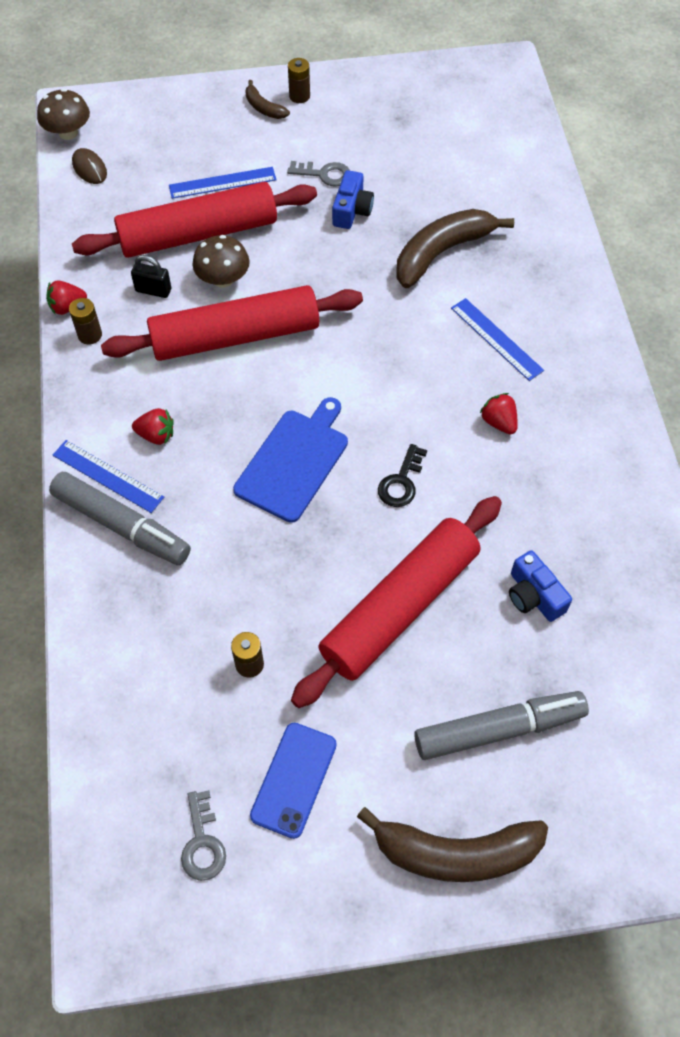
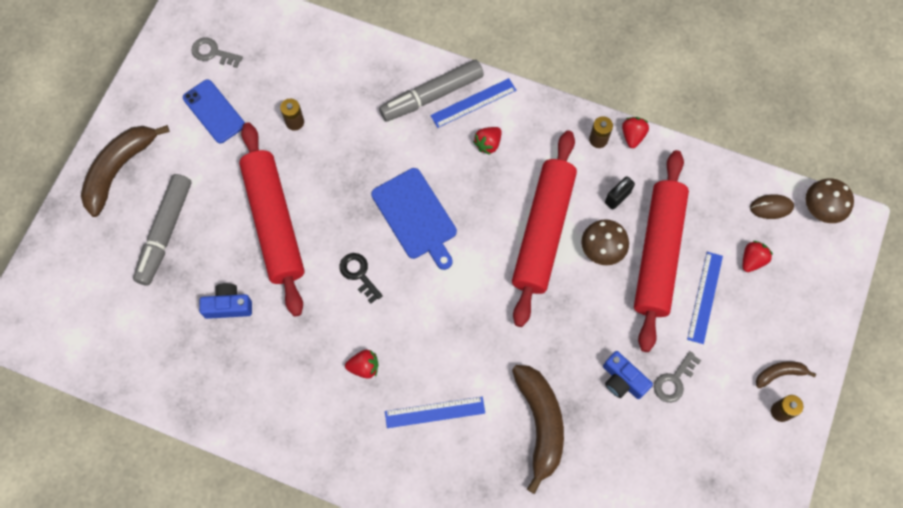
camera: 120 degrees right, 10 degrees up
none -> red strawberry [743,241,773,272]

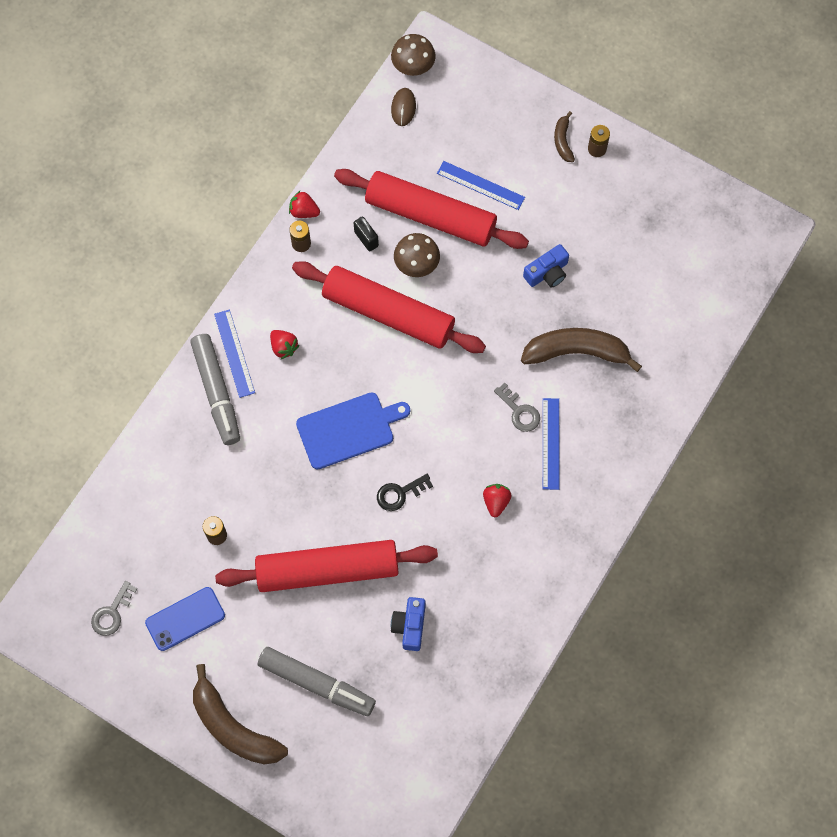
camera: 80 degrees left, 0 degrees up
grey key [654,351,701,403] -> grey key moved to [494,383,540,432]
red strawberry [743,241,773,272] -> none

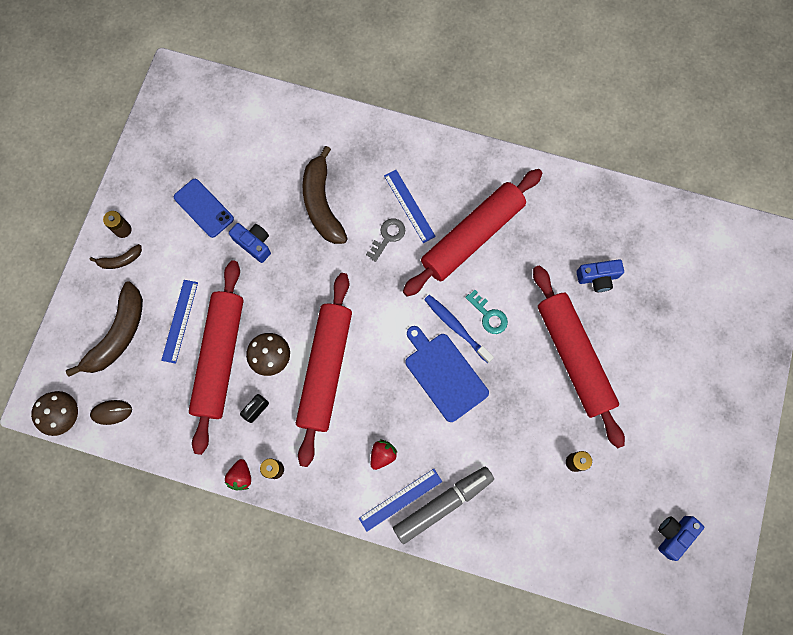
camera: 105 degrees left, 5 degrees up
grey key [91,581,137,636] -> blue camera [658,516,704,561]
blue phone [145,587,225,651] -> blue phone moved to [174,179,234,238]
brown banana [193,664,288,765] -> brown banana moved to [66,281,143,377]
grey marker [258,647,376,716] -> none
black key [377,474,433,511] -> turquoise key [465,290,508,334]
red strawberry [483,484,511,518] -> red rolling pin [403,169,543,297]
blue ruler [543,398,559,490] -> blue ruler turned 75 degrees clockwise [384,170,436,243]
none -> blue toothbrush [424,295,494,363]

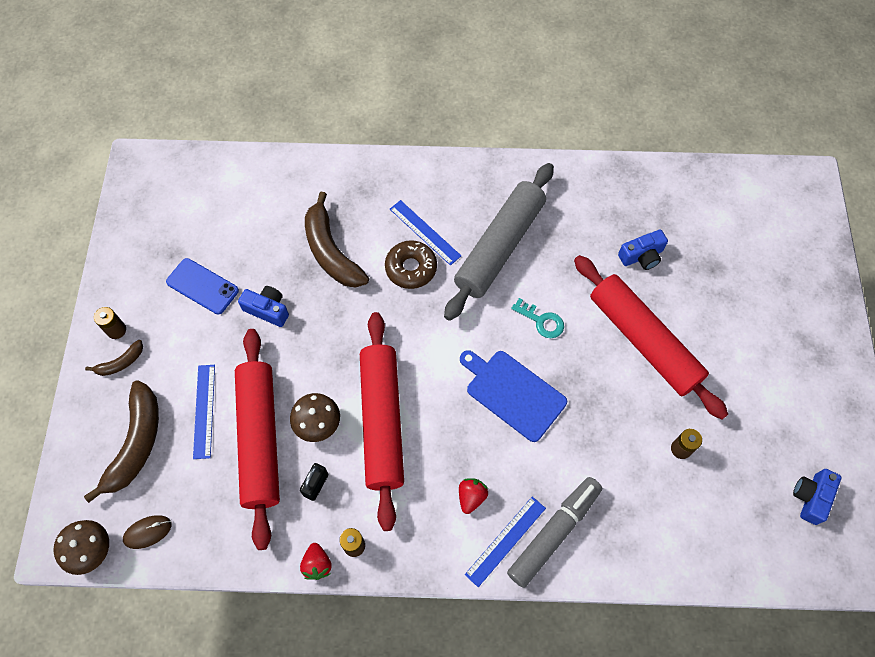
camera: 15 degrees left, 10 degrees down
grey key [366,219,405,262] -> brown donut [385,240,437,289]
red rolling pin [403,169,543,297] -> grey rolling pin [444,163,554,321]
blue toothbrush [424,295,494,363] -> none

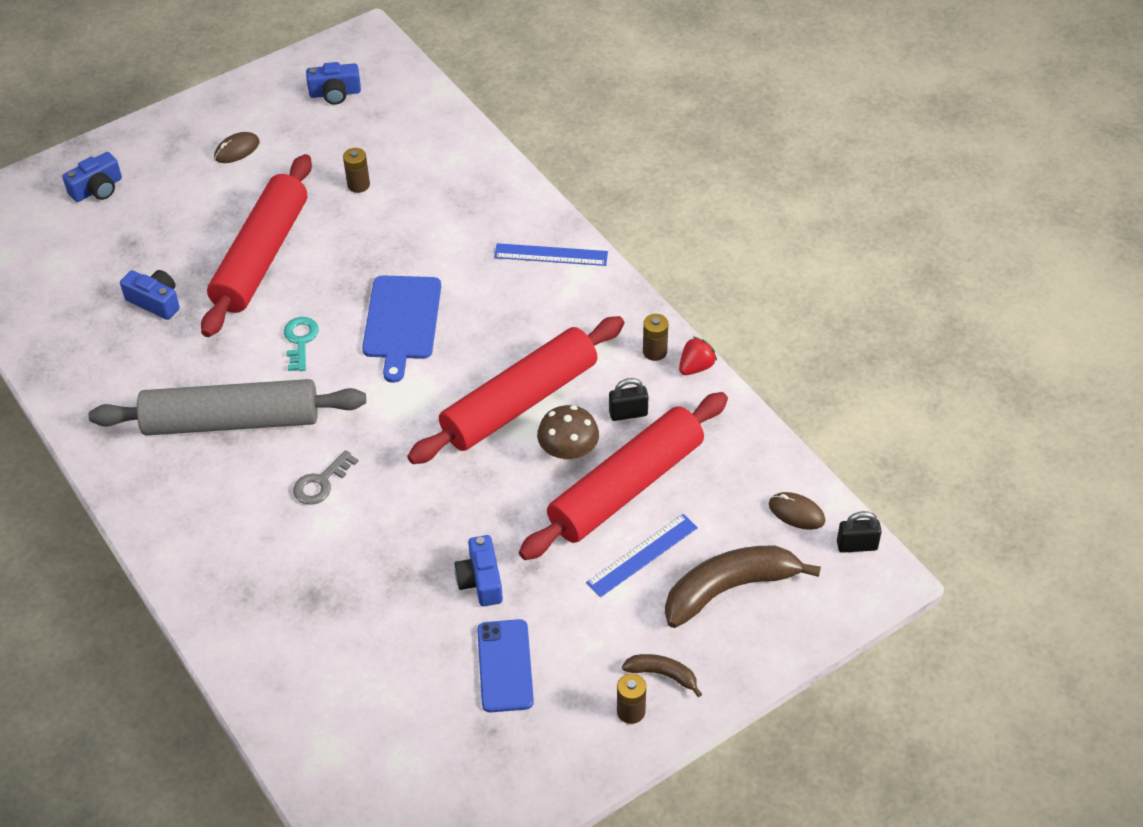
camera: 125 degrees left, 15 degrees down
brown mushroom [53,520,109,575] -> black padlock [837,511,882,553]
brown banana [305,192,369,288] -> none
brown donut [385,240,437,289] -> grey key [293,450,358,505]
blue ruler [390,200,461,266] -> none
red strawberry [459,478,488,514] -> none
grey marker [507,477,602,588] -> none
none -> blue camera [62,152,122,202]
none -> brown mouse [214,132,260,163]

